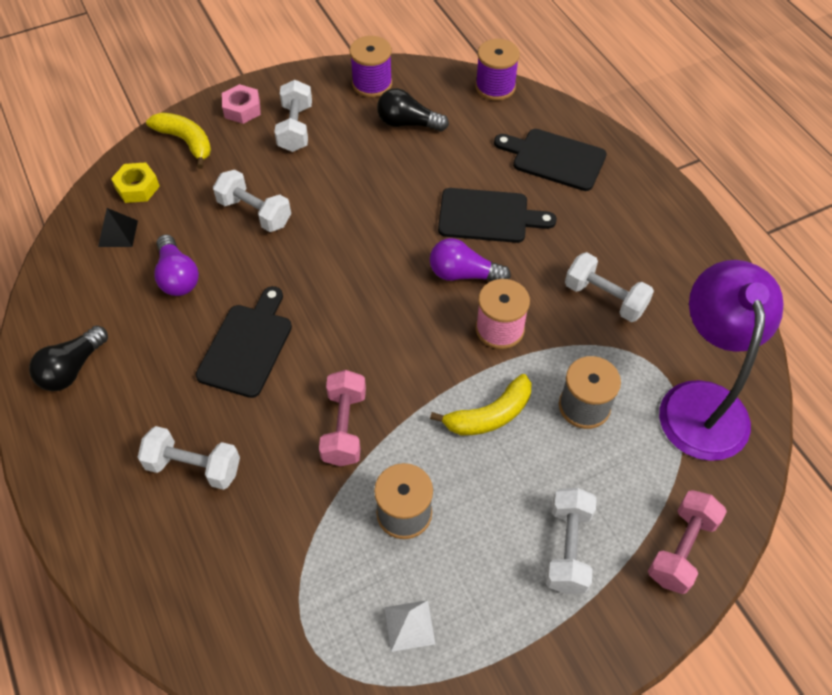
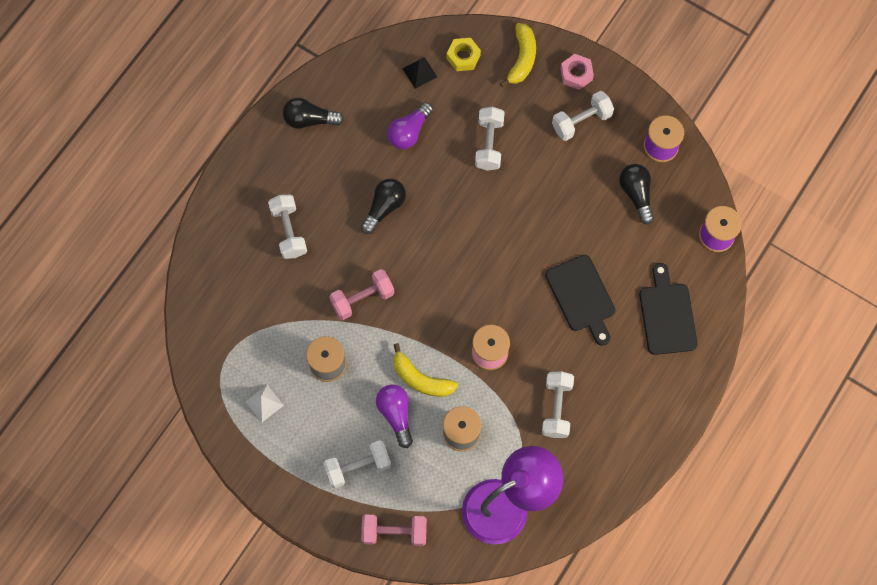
camera: 60 degrees right, 15 degrees up
black cutting board [196,286,292,398] -> black light bulb [361,178,406,234]
purple light bulb [430,238,511,281] -> purple light bulb moved to [376,384,413,448]

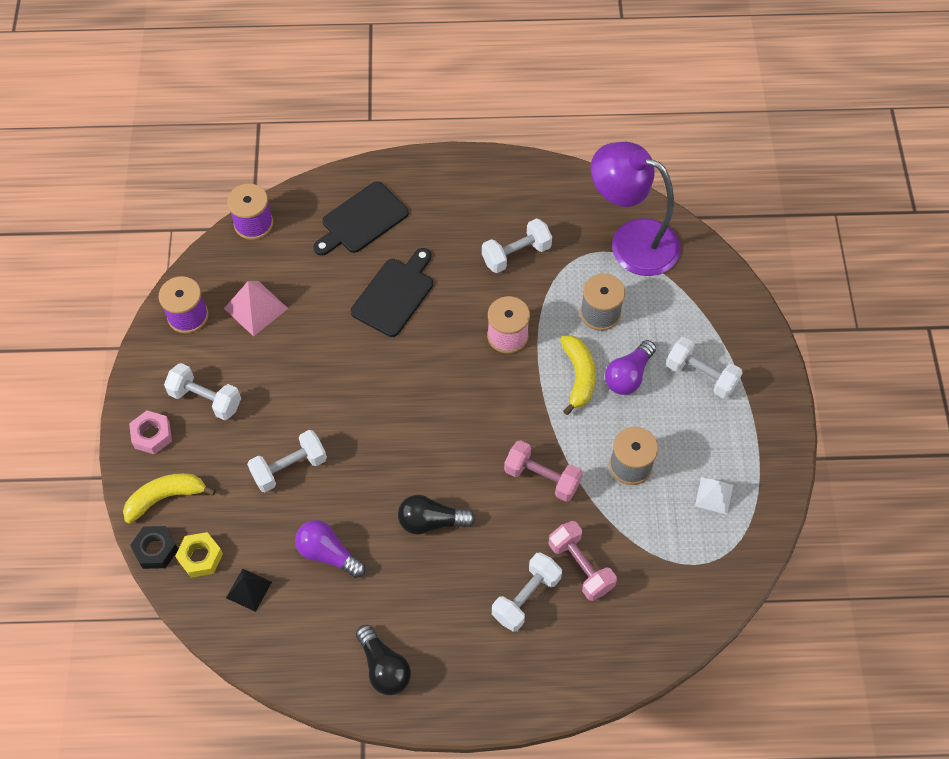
camera: 125 degrees left, 10 degrees down
pink dumbbell [361,515,427,546] -> pink dumbbell moved to [549,521,617,601]
purple light bulb [387,102,433,149] -> purple light bulb turned 150 degrees counterclockwise [295,520,366,578]
black light bulb [619,164,654,225] -> pink pyramid [224,281,288,337]
none -> black nut [130,526,178,569]

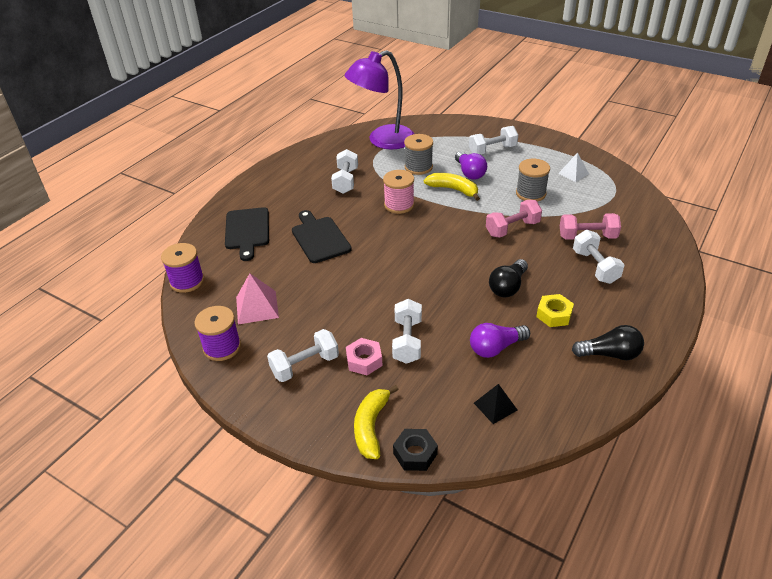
camera: 55 degrees left, 20 degrees down
pink nut [129,411,172,455] -> pink nut moved to [346,338,383,375]
yellow nut [175,532,223,578] -> yellow nut moved to [536,294,574,327]

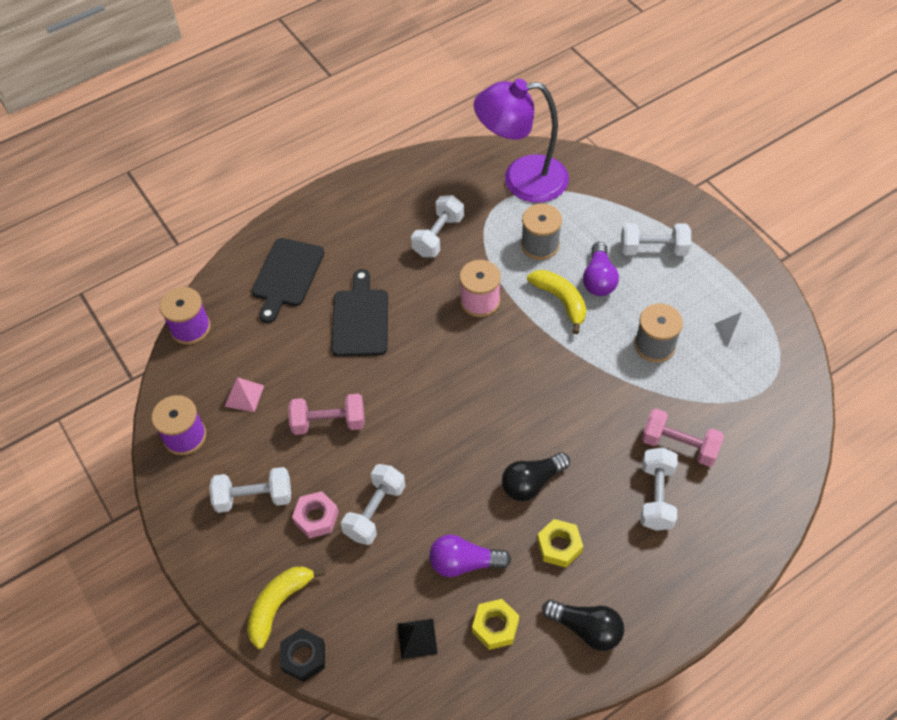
camera: 25 degrees right, 15 degrees up
pink pyramid [236,273,279,325] -> pink pyramid [224,377,264,412], size x0.67
pink dumbbell [486,200,542,238] -> pink dumbbell moved to [288,394,365,435]
none -> yellow nut [472,599,519,650]

